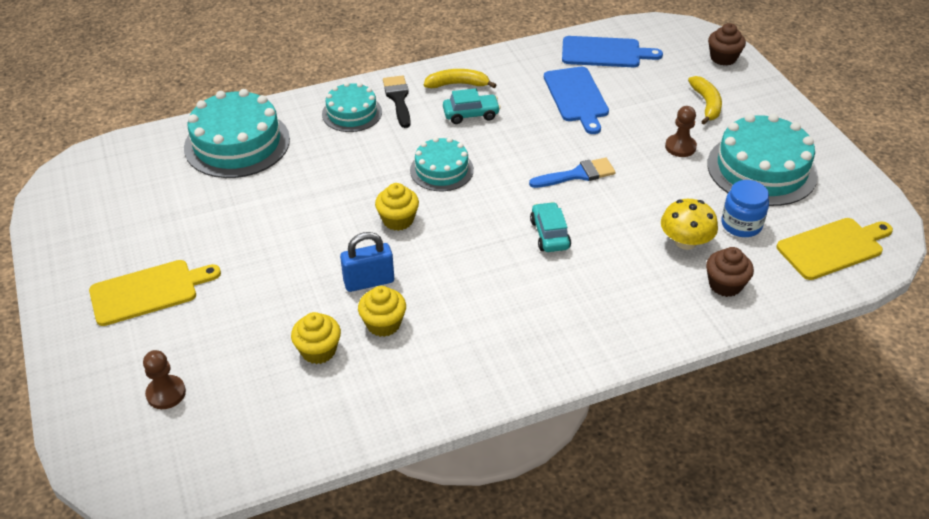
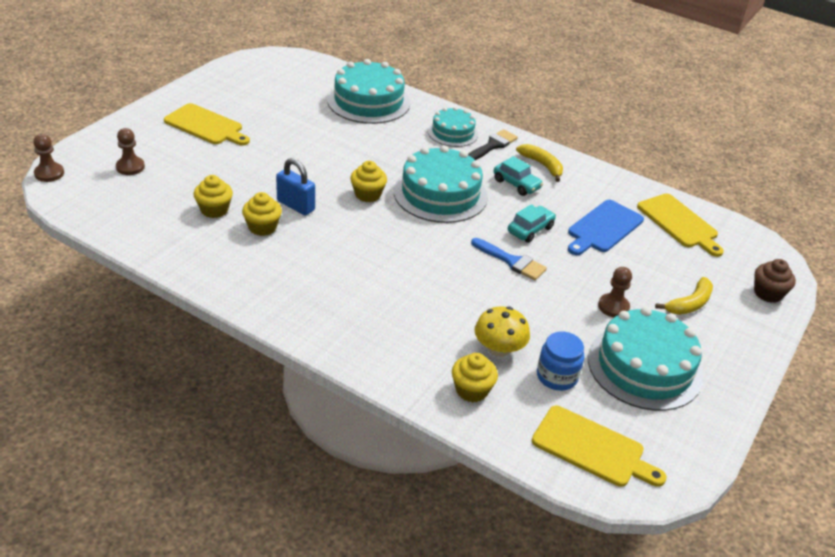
camera: 50 degrees right, 5 degrees down
turquoise cake [410,137,474,191] -> turquoise cake [394,145,488,223], size x1.69
turquoise car [530,202,571,252] -> turquoise car moved to [508,205,556,243]
blue cutting board [562,36,663,67] -> yellow cutting board [637,194,724,257]
brown cupcake [706,247,754,297] -> yellow cupcake [452,353,498,402]
none -> brown pawn [33,134,64,182]

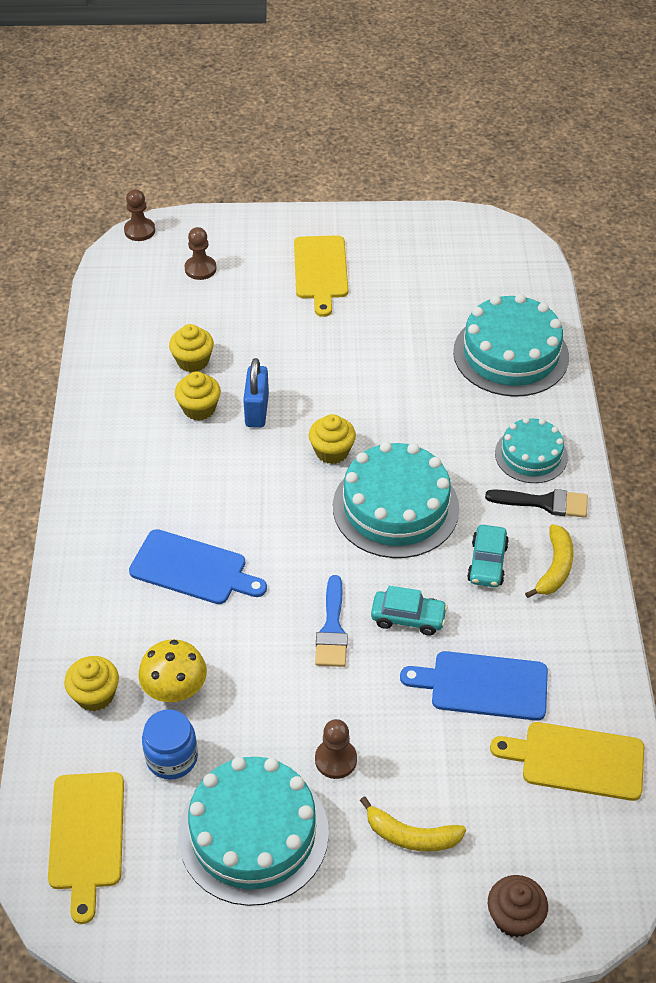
camera: 60 degrees right, 10 degrees up
yellow cutting board [637,194,724,257] -> yellow cutting board turned 75 degrees clockwise [490,722,644,801]
none -> blue cutting board [129,529,267,604]

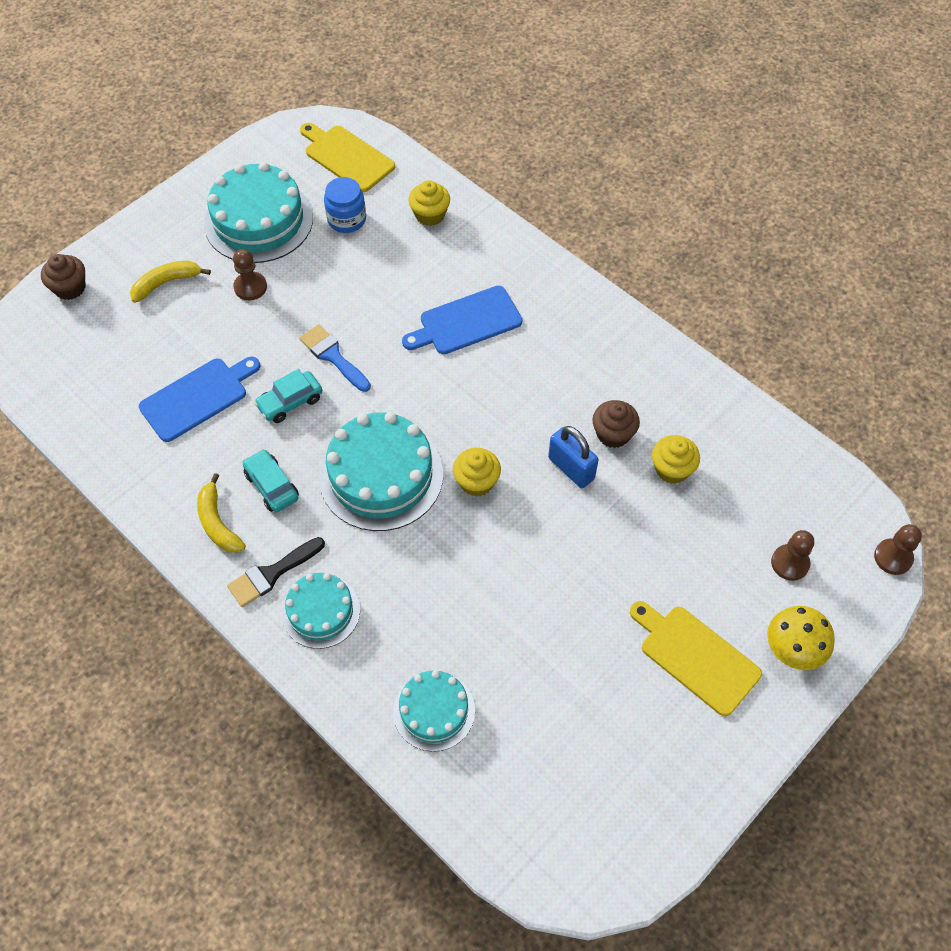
camera: 135 degrees right, 10 degrees up
yellow mushroom [138,639,207,702] -> yellow mushroom moved to [767,606,835,670]
yellow cupcake [175,371,221,421] -> brown cupcake [593,400,640,448]
turquoise cake [453,294,569,397] -> turquoise cake [393,670,475,752], size x0.59
yellow cutting board [490,722,644,801] -> none

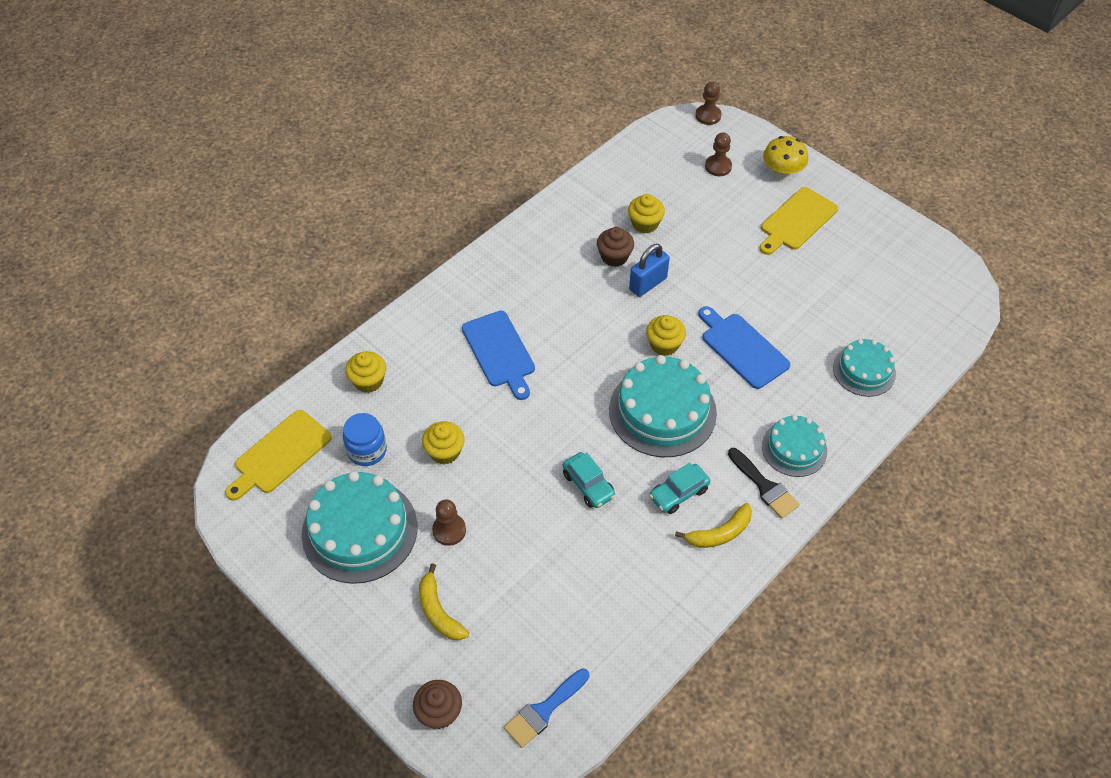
camera: 90 degrees left, 5 degrees down
blue cutting board [139,357,260,442] -> blue cutting board moved to [698,306,790,389]
blue brush [299,324,371,392] -> blue brush moved to [504,668,589,748]
none -> yellow cupcake [422,421,465,464]

